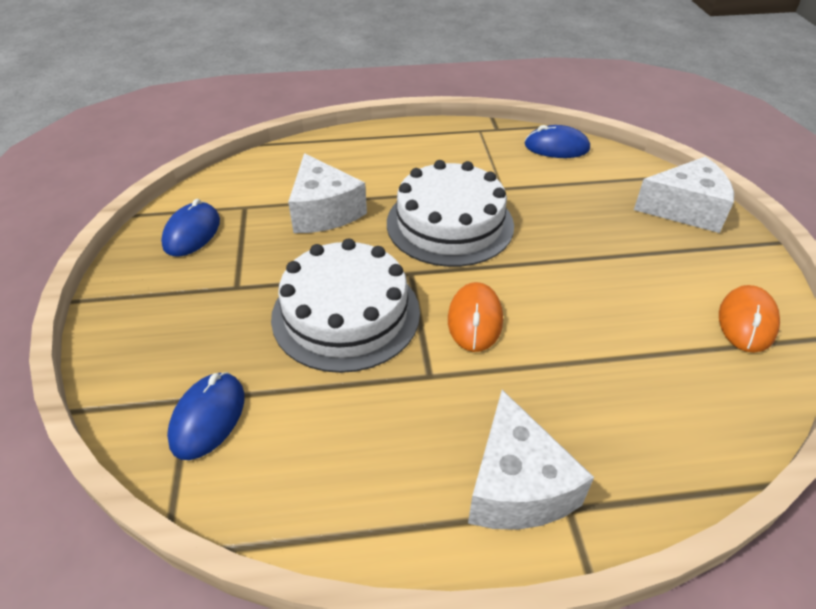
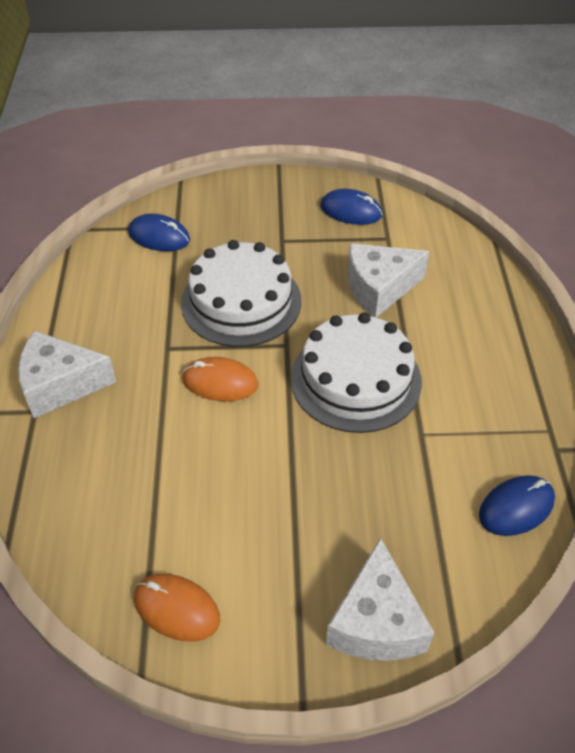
camera: 95 degrees right, 5 degrees up
blue mouse [525,125,590,158] -> blue mouse turned 45 degrees clockwise [479,475,555,536]

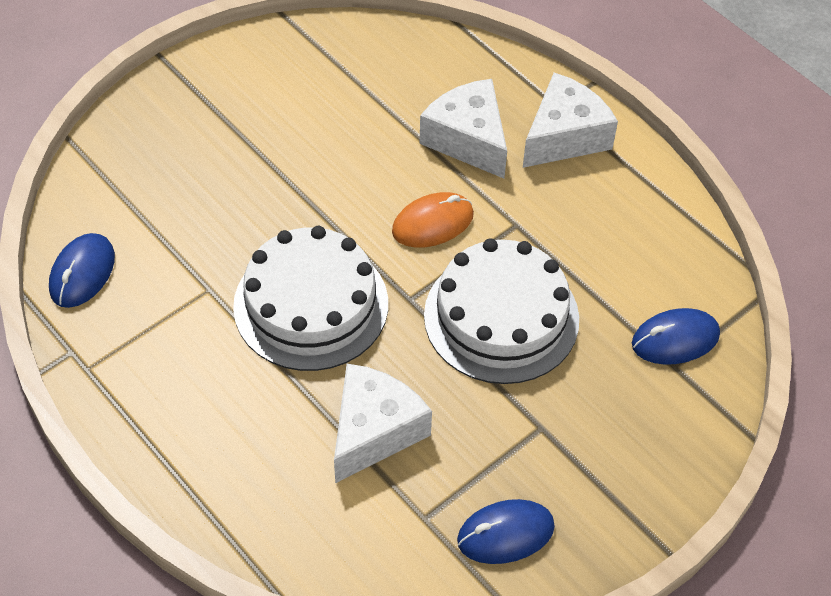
camera: 140 degrees right, 5 degrees up
orange mouse [134,574,220,642] -> none
white cheese [326,537,434,661] -> white cheese moved to [419,79,507,178]

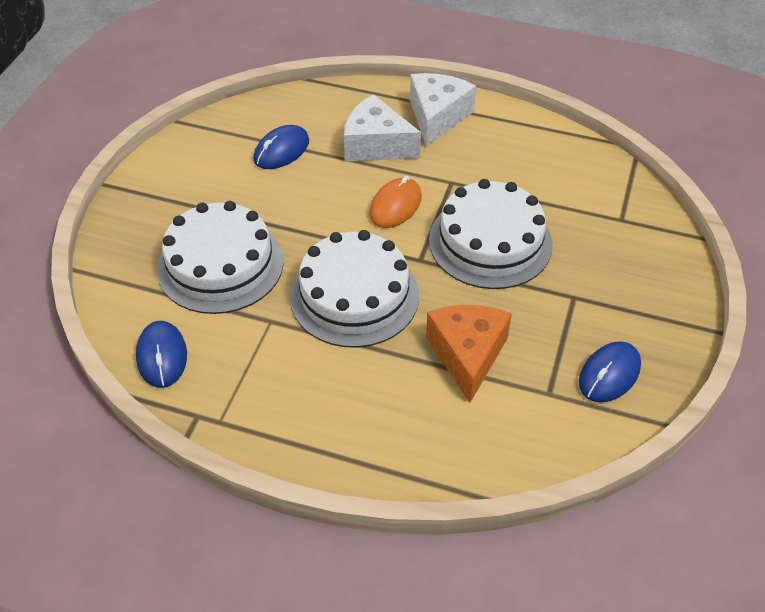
camera: 30 degrees left, 5 degrees down
white cheese [334,364,432,483] -> orange cheese [426,305,512,403]
blue mouse [632,308,720,365] -> blue mouse moved to [254,125,309,169]
none -> white cake [157,201,284,314]

